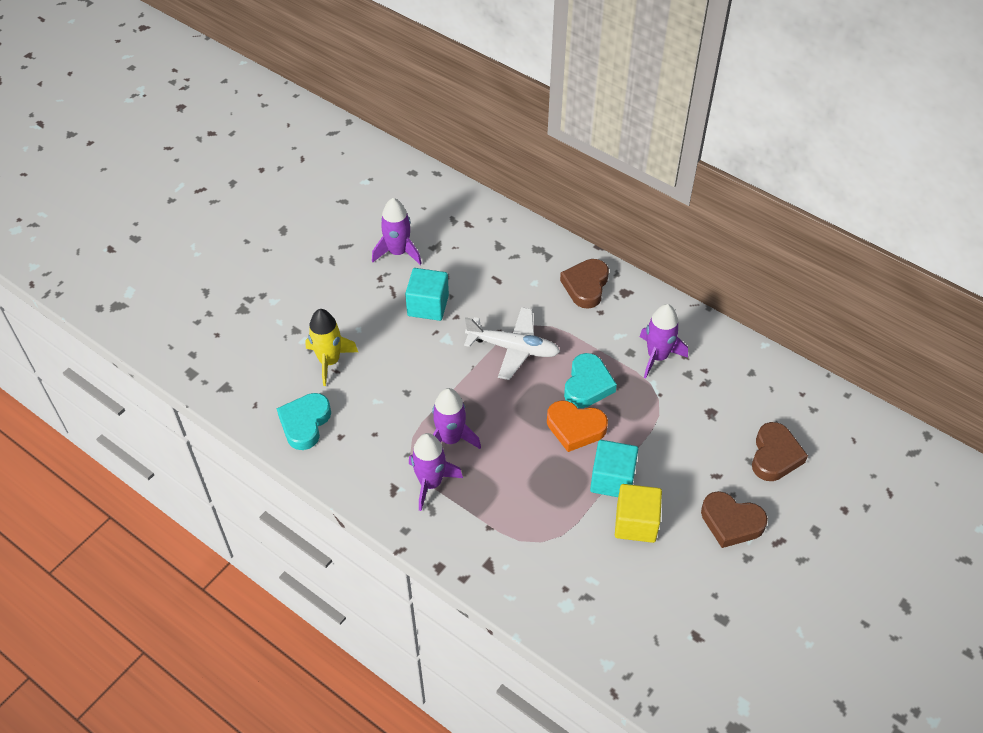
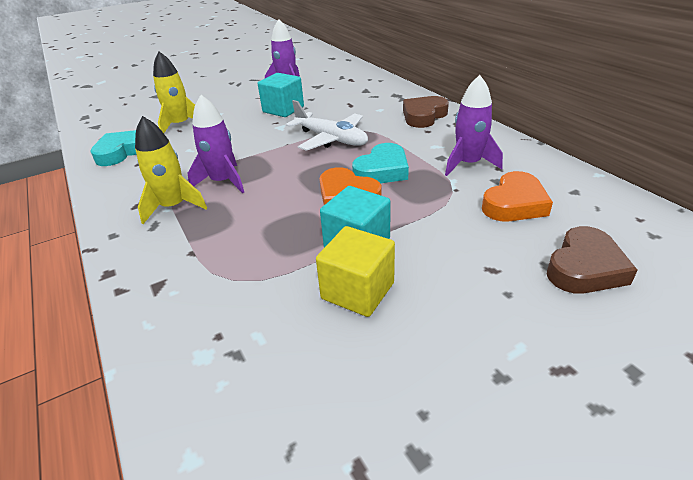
camera: 25 degrees right, 15 degrees down
purple rocket [409,433,463,511] -> yellow rocket [135,116,207,224]
brown heart [701,491,768,548] -> none
none -> orange heart [482,171,553,222]

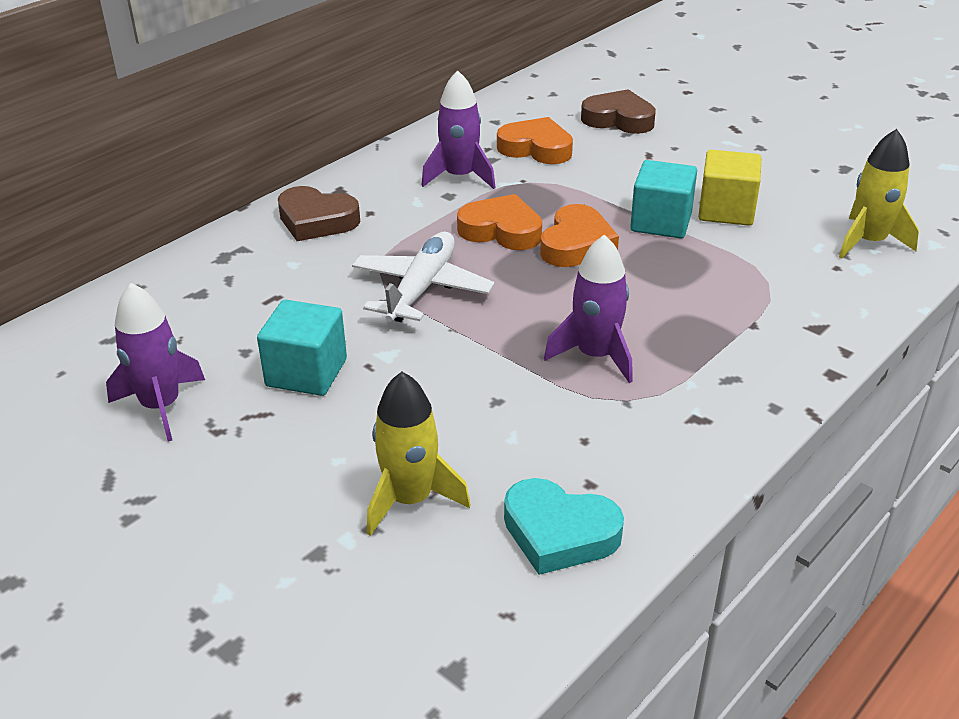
camera: 110 degrees left, 0 degrees up
yellow rocket [135,116,207,224] -> yellow rocket moved to [839,129,919,259]
turquoise heart [352,143,409,183] -> orange heart [457,194,542,250]

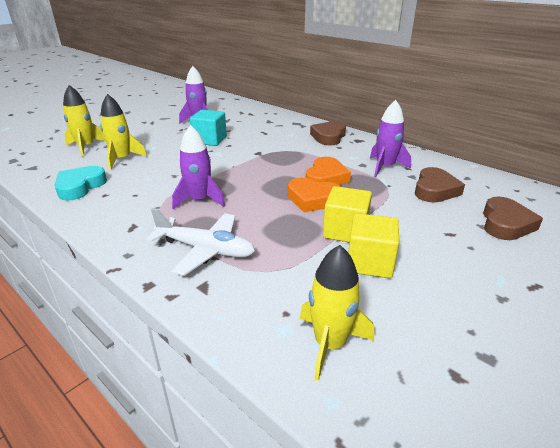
camera: 90 degrees right, 5 degrees down
white plane [352,232,495,322] -> white plane moved to [147,208,255,276]
orange heart [497,117,573,164] -> brown heart [415,167,465,202]
turquoise cube [630,160,697,238] -> yellow cube [323,186,372,243]
none -> yellow rocket [63,85,105,157]

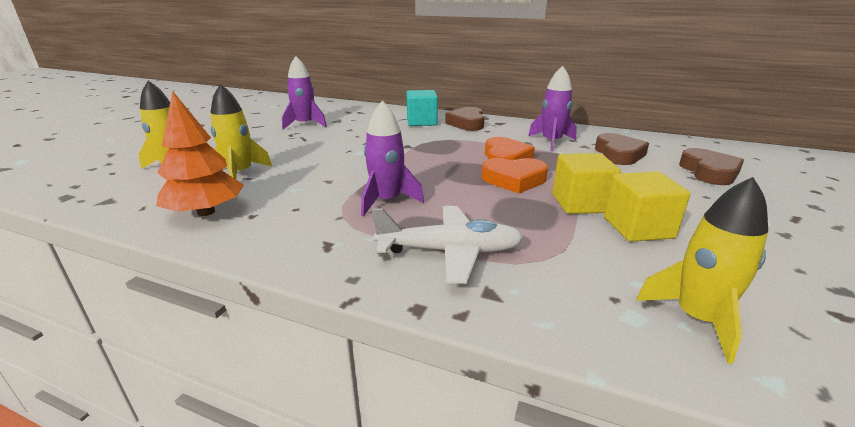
camera: 20 degrees left, 5 degrees down
turquoise heart [54,166,107,201] -> orange tree [156,91,244,216]
turquoise cube [190,110,227,146] -> turquoise cube moved to [406,90,438,126]

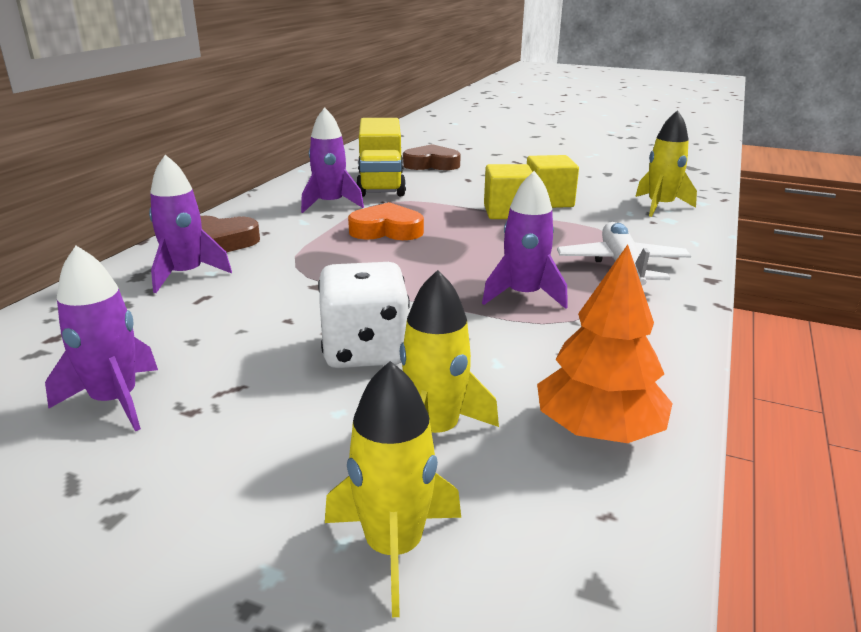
camera: 90 degrees left, 0 degrees up
turquoise cube [406,90,438,126] -> purple rocket [149,155,232,293]
orange heart [481,158,548,193] -> none
brown heart [595,133,649,165] -> yellow truck [356,118,406,197]
none -> white dice [318,262,410,368]

